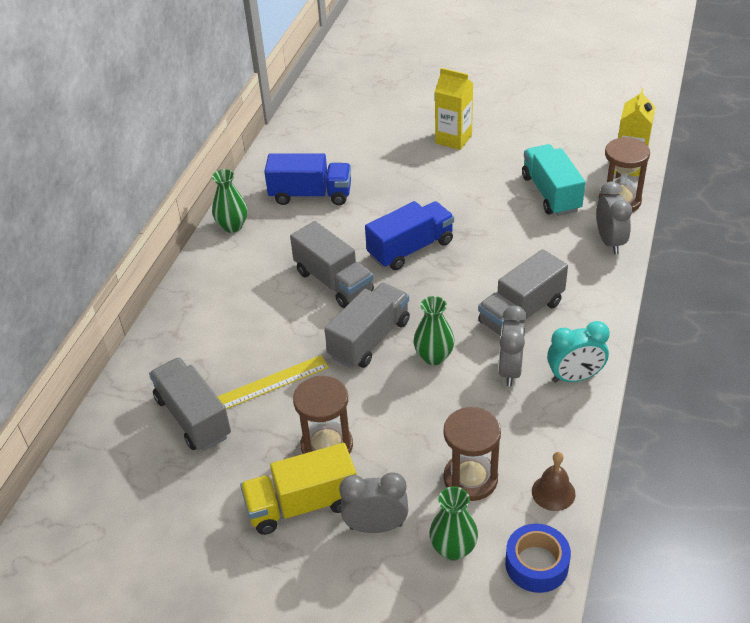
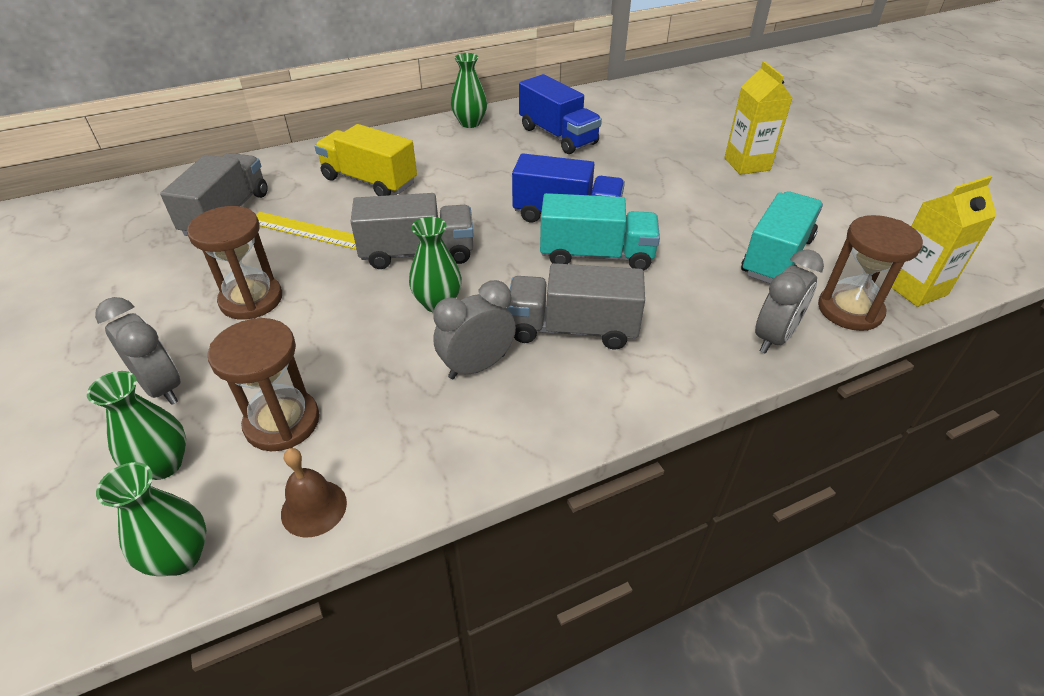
camera: 45 degrees right, 0 degrees up
yellow truck [240,443,356,535] -> yellow truck moved to [314,124,417,196]
grey truck [290,221,374,308] -> none
blue tape [505,524,571,593] -> green vase [96,462,207,576]
turquoise clock [547,321,610,383] -> none
none -> turquoise truck [540,193,660,270]

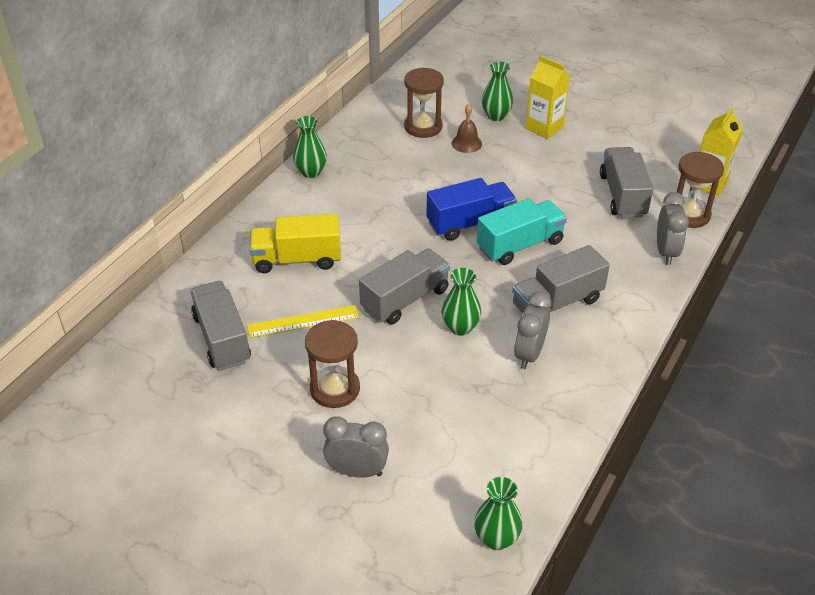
camera: 35 degrees left, 0 degrees up
green vase [87,371,186,480] -> green vase moved to [482,62,513,121]
brown hourglass [208,318,319,451] -> brown hourglass moved to [404,68,444,138]
brown bell [281,448,347,537] -> brown bell moved to [452,104,482,153]
blue truck [519,74,602,154] -> none
turquoise truck [741,191,823,284] -> grey truck [600,147,653,218]

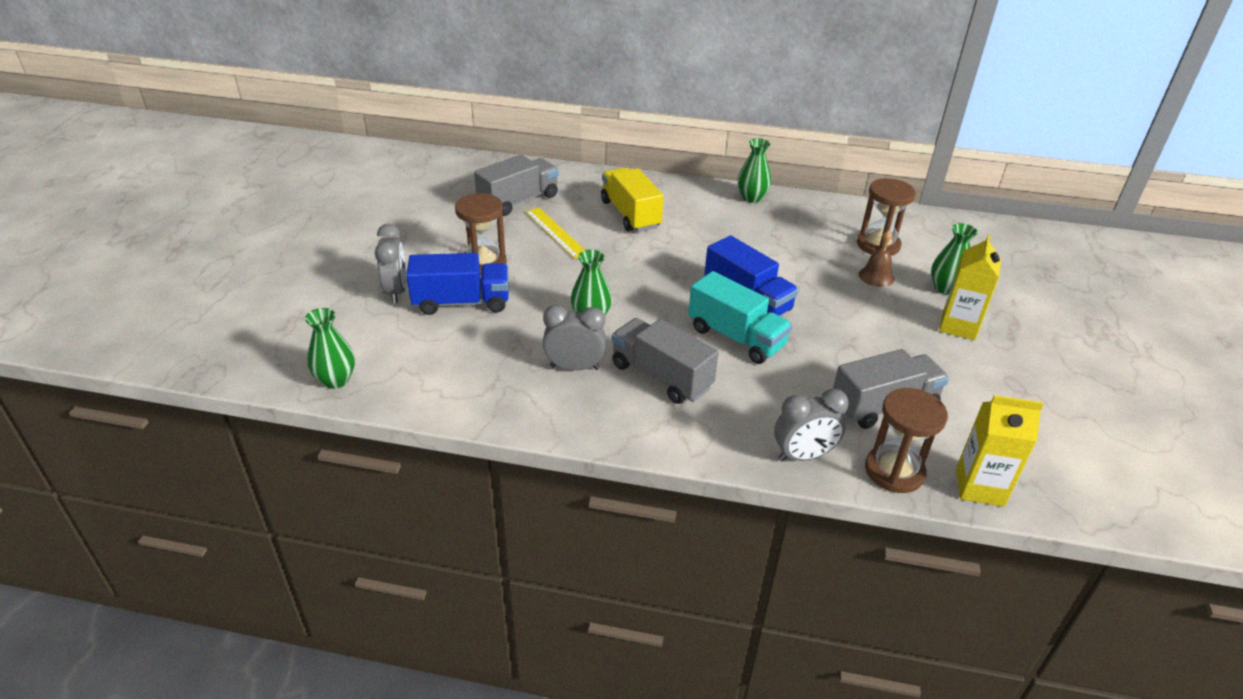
camera: 70 degrees right, 5 degrees down
grey truck [359,248,450,325] -> none
none -> blue truck [406,253,509,315]

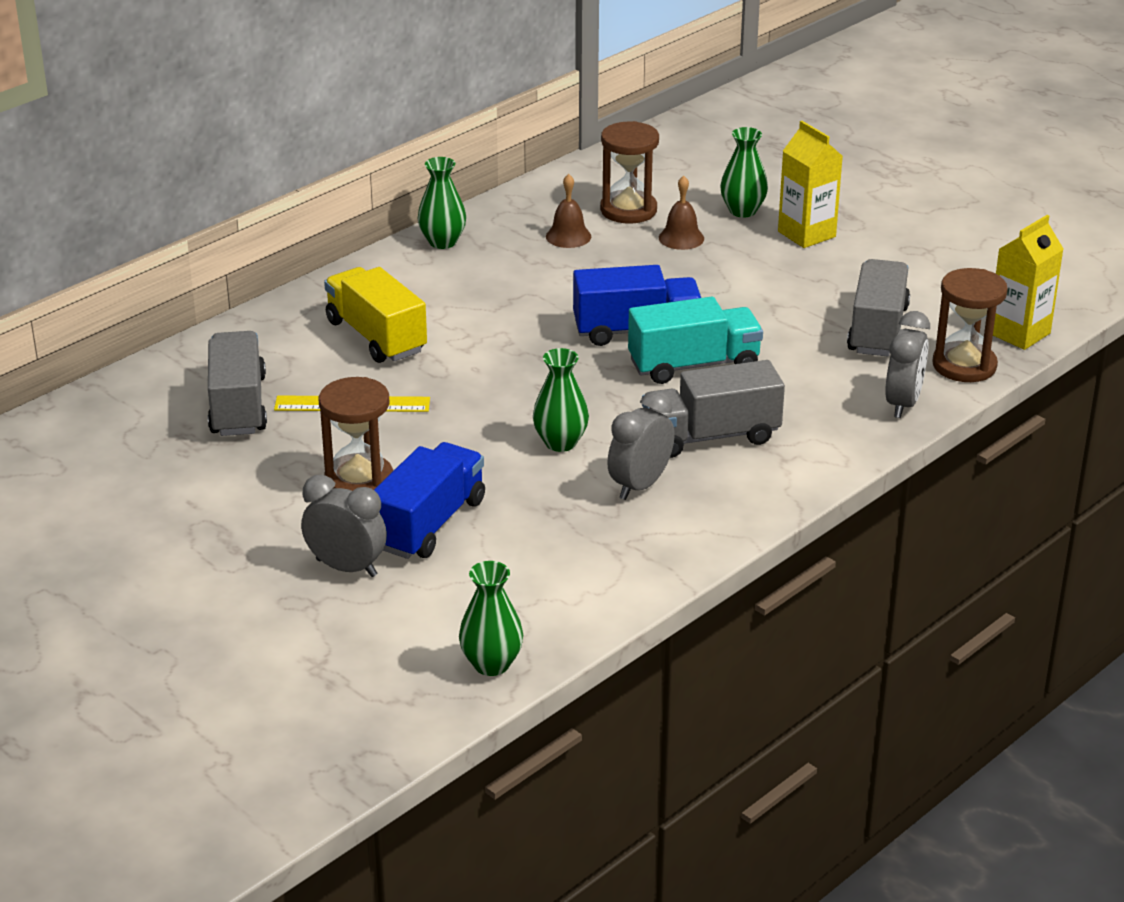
camera: 55 degrees left, 5 degrees down
yellow truck [601,167,664,232] -> yellow truck turned 45 degrees clockwise [324,267,427,363]
none -> brown bell [546,174,591,248]

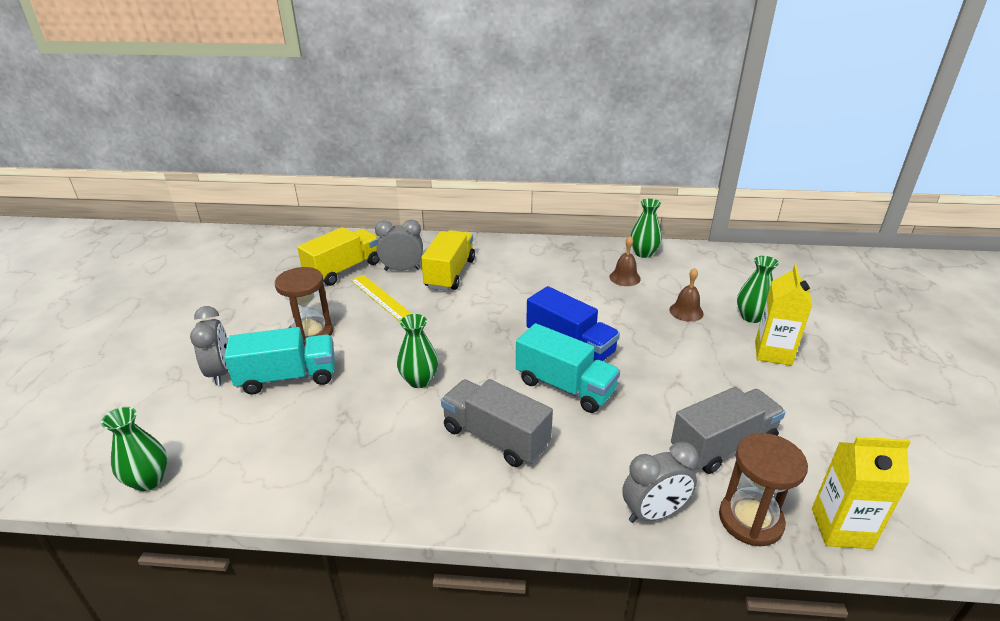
camera: 50 degrees right, 0 degrees up
grey truck [208,331,267,436] -> yellow truck [297,227,380,286]
blue truck [374,442,485,559] -> turquoise truck [224,327,334,395]
green vase [418,157,466,249] -> green vase moved to [630,199,662,258]
brown hourglass [600,121,659,224] -> none
grey clock [607,391,675,500] -> grey clock moved to [375,219,423,271]

